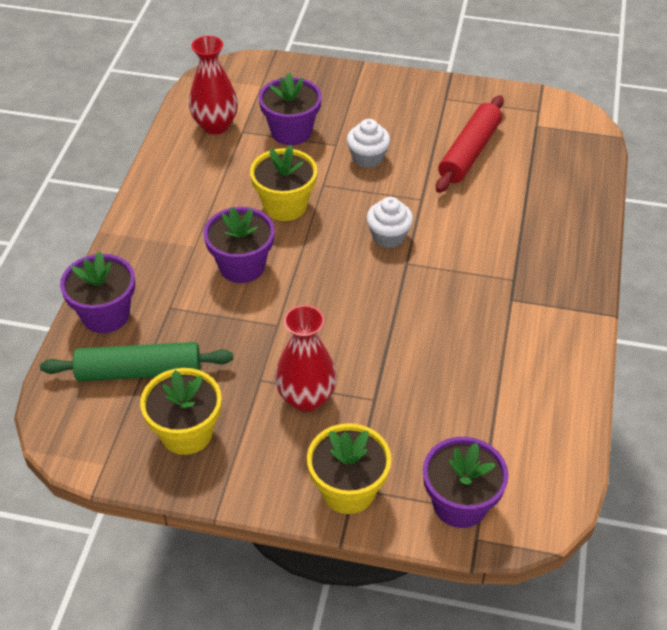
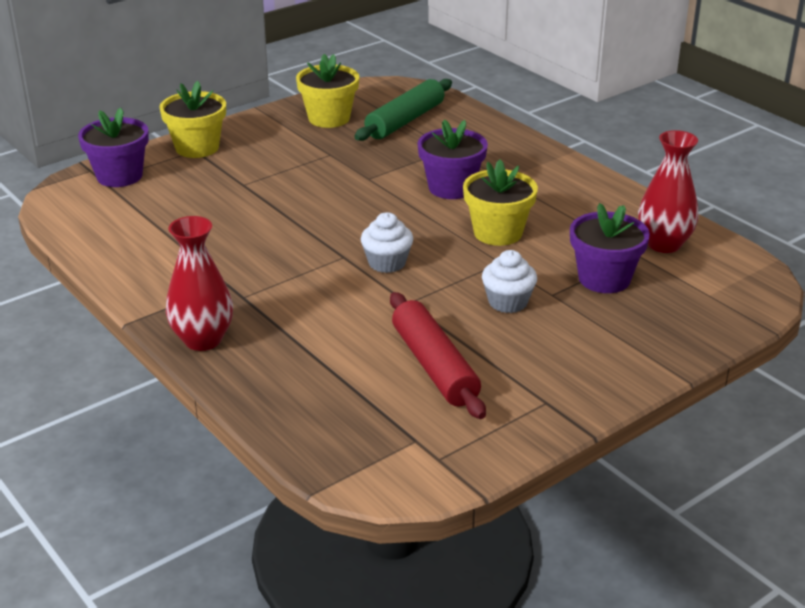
camera: 130 degrees right, 15 degrees down
purple flower pot [60,251,135,333] -> none
red vase [275,305,337,412] -> red vase moved to [166,216,233,351]

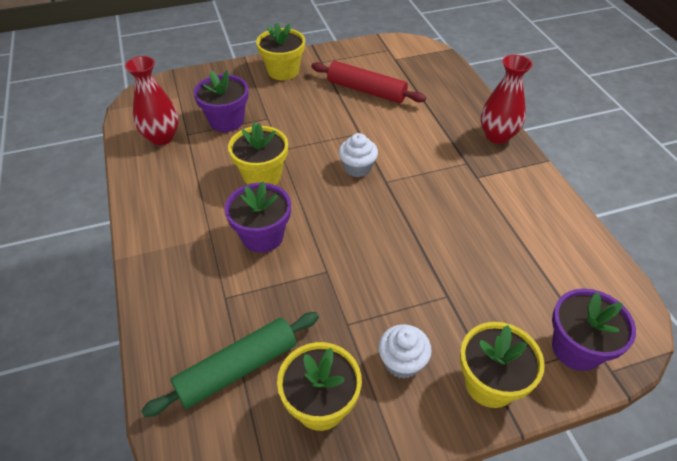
camera: 160 degrees left, 15 degrees up
red rolling pin [390,292,486,419] -> red rolling pin turned 60 degrees counterclockwise [311,61,426,103]
white cupcake [482,250,537,313] -> white cupcake moved to [378,324,432,379]
none -> yellow flower pot [256,22,305,80]

